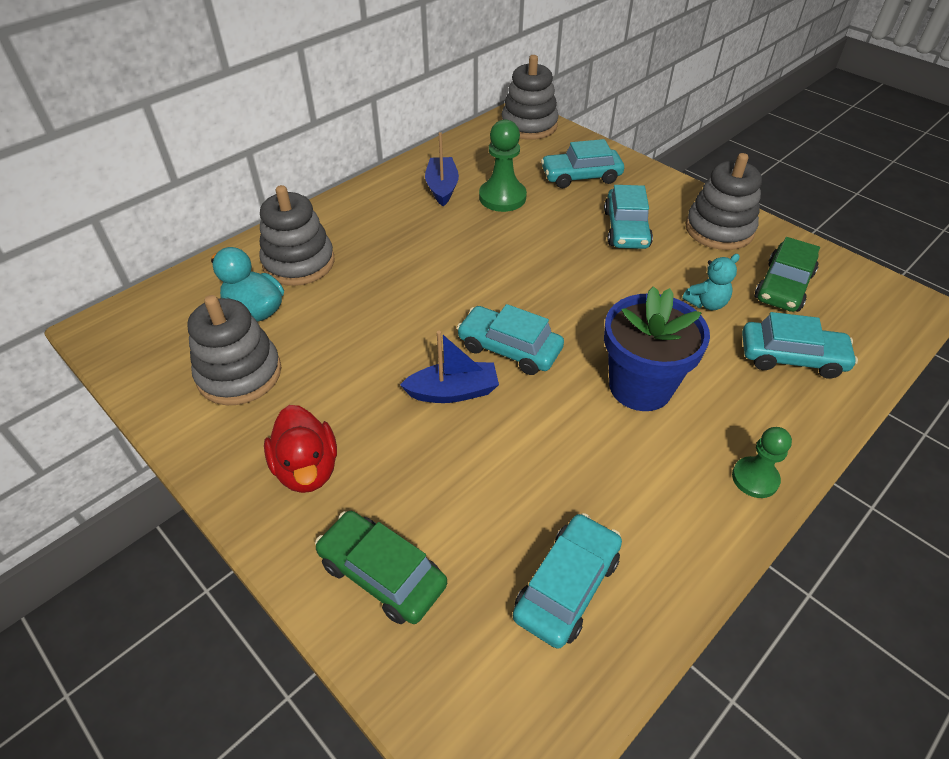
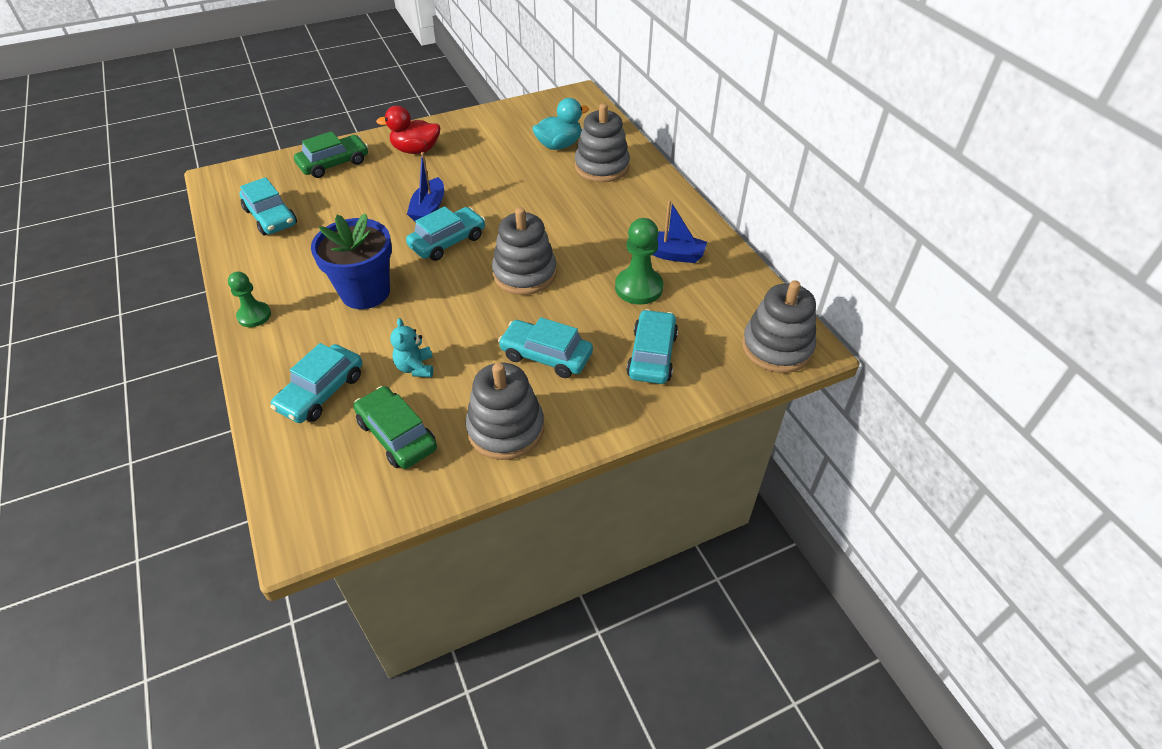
camera: 110 degrees right, 0 degrees up
grey stacking toy [187,295,281,405] -> grey stacking toy moved to [492,207,557,295]

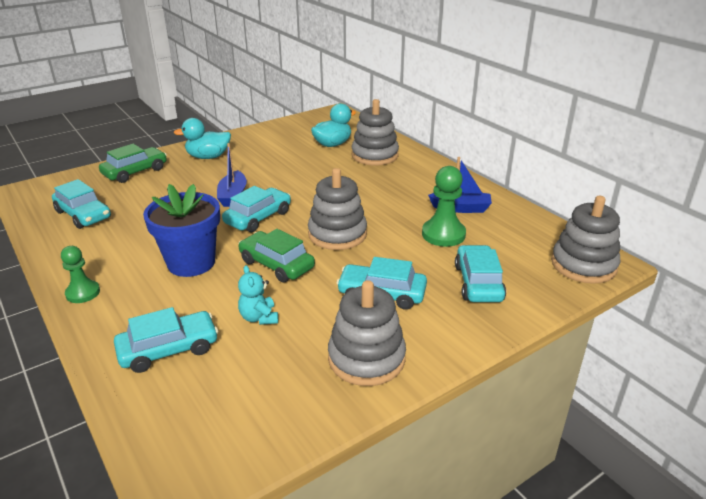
camera: 10 degrees left, 15 degrees down
turquoise car [270,343,362,423] -> turquoise car turned 135 degrees counterclockwise [114,307,218,373]
green car [354,386,437,469] -> green car moved to [238,229,315,282]
red duck [376,106,440,154] -> turquoise duck [173,118,231,159]

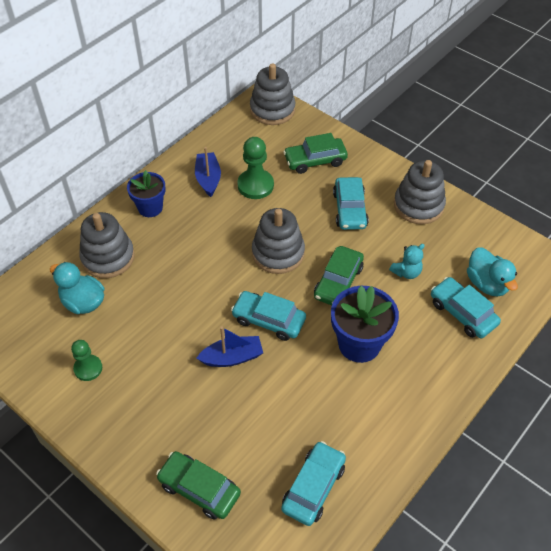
camera: 105 degrees left, 20 degrees up
green pawn [61,246,100,303] -> green pawn moved to [71,340,102,381]
turquoise duck [173,118,231,159] -> turquoise duck moved to [467,247,518,297]
turquoise car [455,245,506,302] -> green car [283,133,348,174]
none -> blue flower pot [127,170,165,217]

